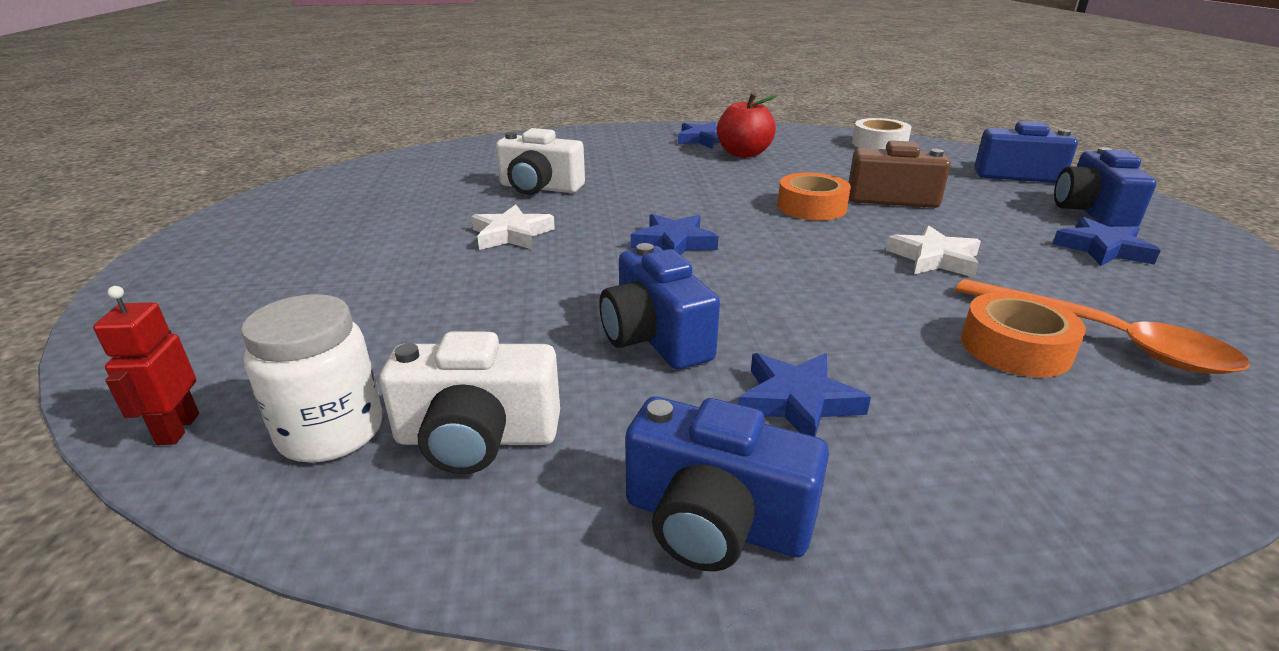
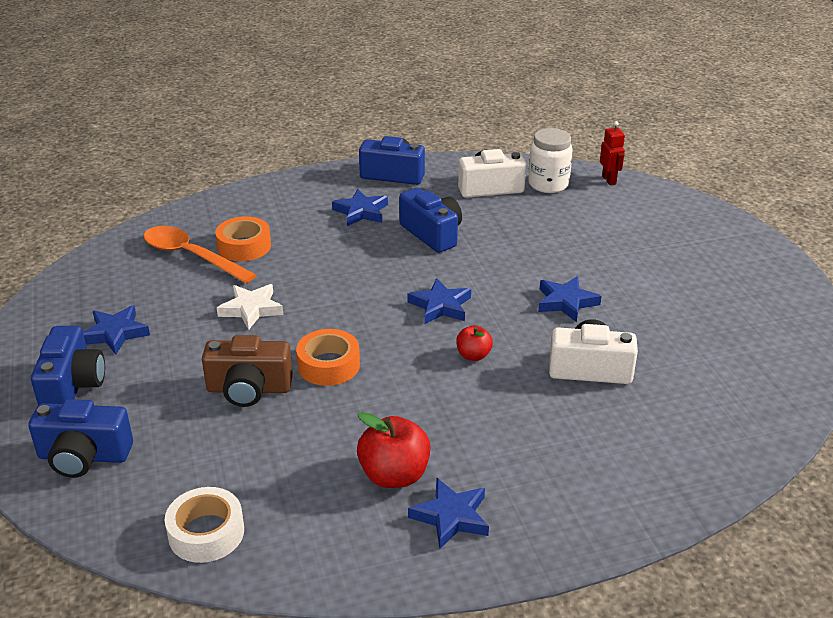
camera: 170 degrees right, 5 degrees up
white star [471,205,555,250] -> blue star [538,276,602,322]
none -> red apple [456,325,493,361]

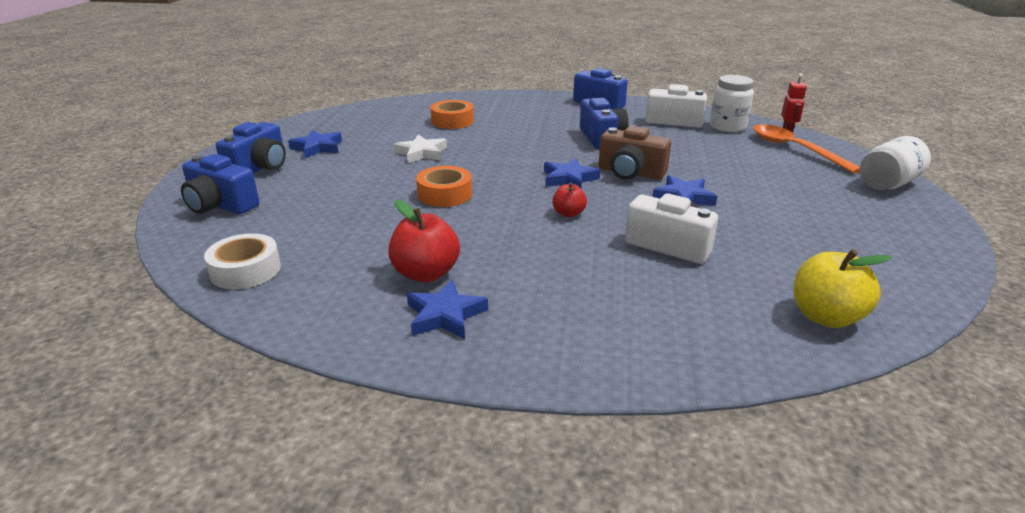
camera: 25 degrees right, 5 degrees down
orange spoon [144,226,256,283] -> orange spoon moved to [753,124,860,174]
brown camera [202,335,293,407] -> brown camera moved to [599,126,671,180]
blue star [332,189,388,226] -> none
none -> yellow apple [794,249,892,328]
none -> white jar [860,136,931,190]

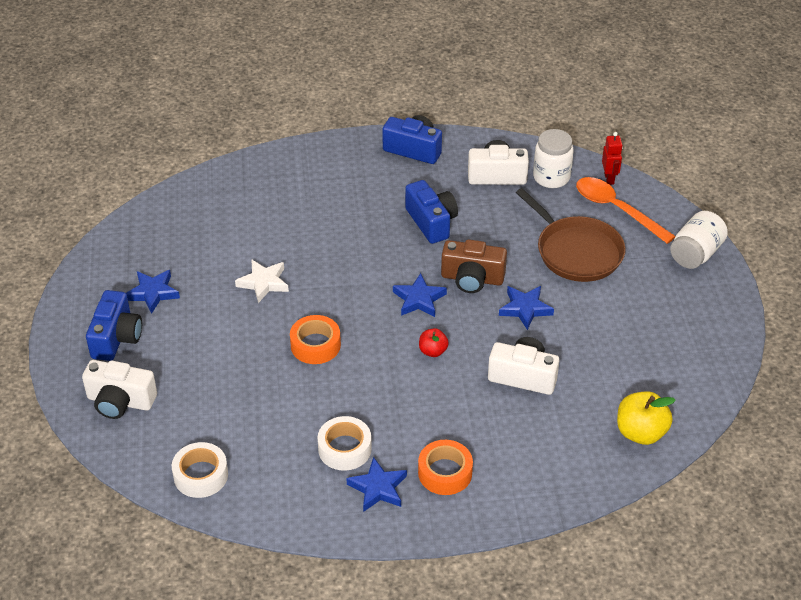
camera: 15 degrees left, 15 degrees up
blue camera [181,154,260,214] -> white camera [82,360,157,419]
red apple [388,200,460,282] -> white tape [317,416,372,471]
orange tape [430,100,474,129] -> orange tape moved to [418,440,473,495]
none -> brown pan [516,188,626,282]

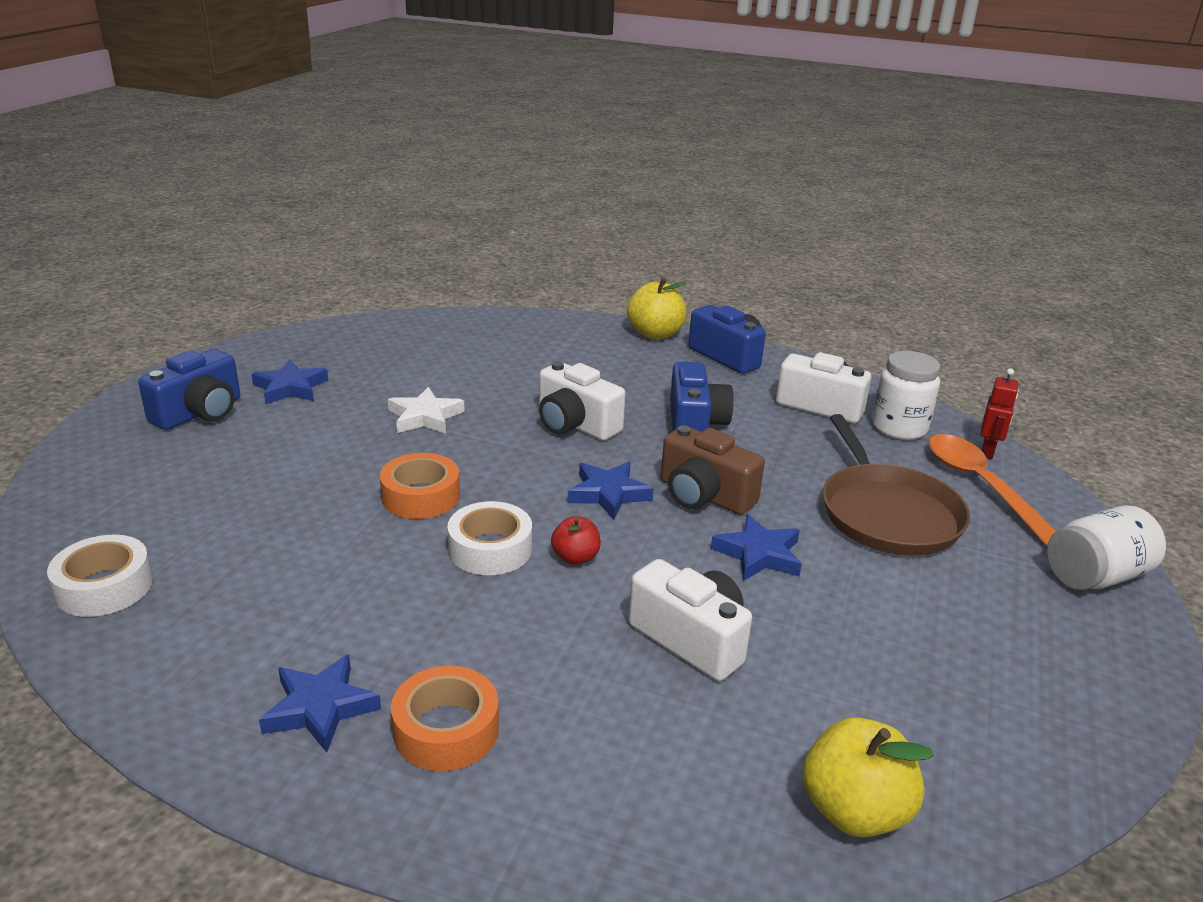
camera: 25 degrees right, 15 degrees down
white camera [82,360,157,419] -> white camera moved to [539,361,625,441]
white tape [317,416,372,471] -> white tape moved to [447,501,532,575]
none -> yellow apple [627,277,686,340]

